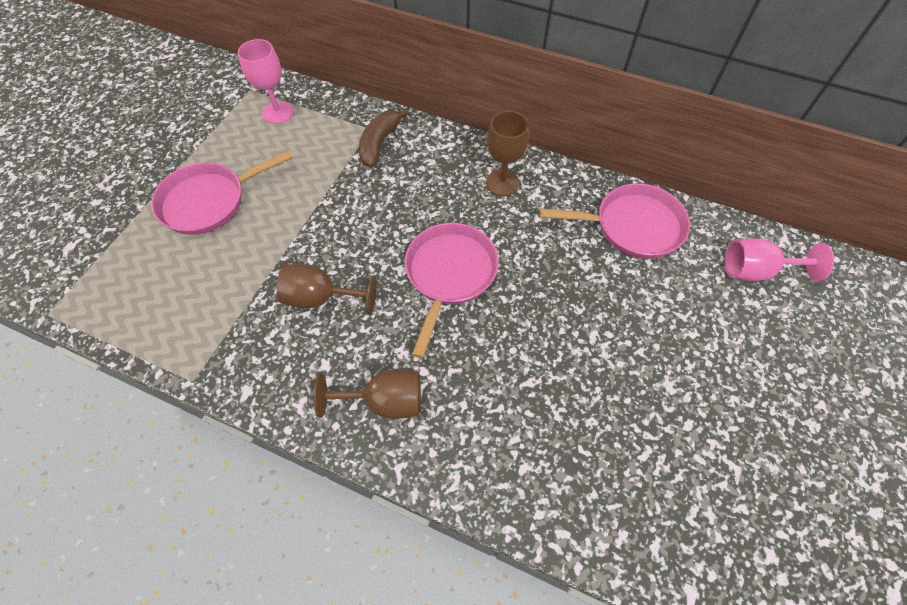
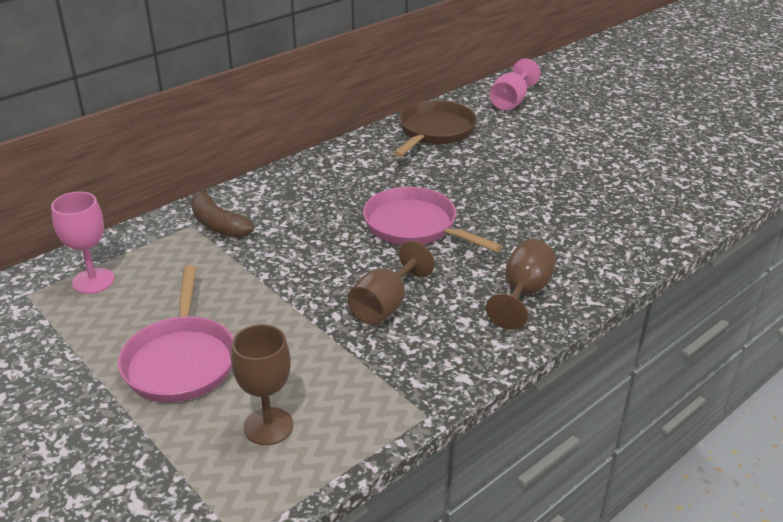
camera: 65 degrees left, 25 degrees down
brown goblet [486,111,529,196] -> brown goblet moved to [231,324,293,445]
pink pan [539,183,690,259] -> brown pan [394,100,477,157]

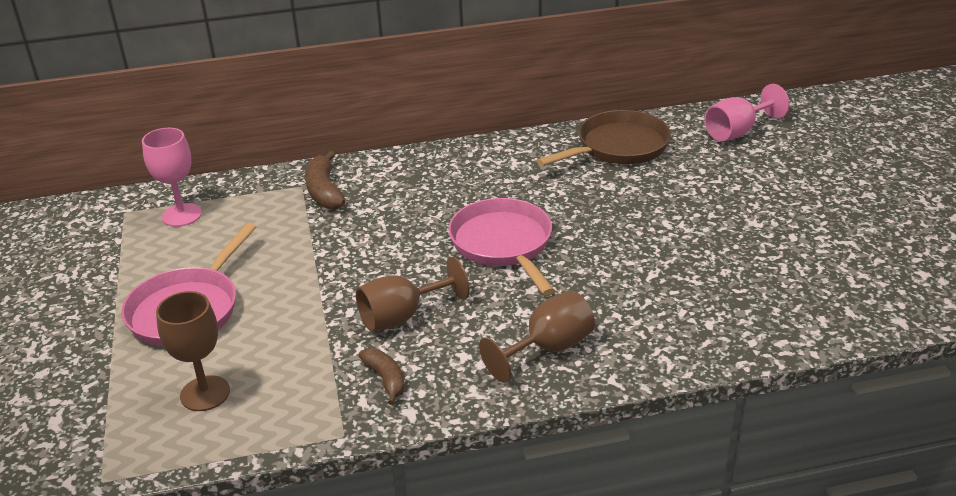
camera: 30 degrees right, 0 degrees up
none -> brown banana [359,349,405,405]

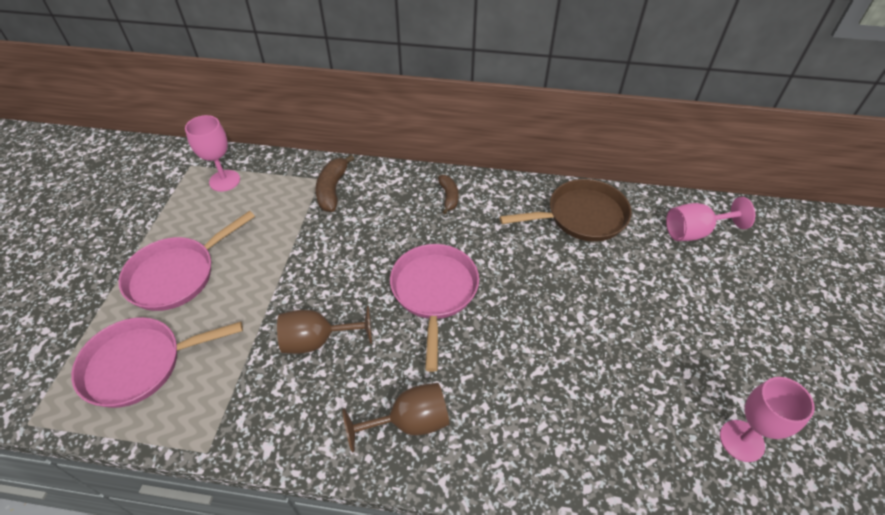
camera: 20 degrees right, 15 degrees up
brown goblet [156,291,230,411] -> pink pan [71,317,243,408]
brown banana [359,349,405,405] -> brown banana moved to [438,175,459,214]
none -> pink goblet [720,377,815,462]

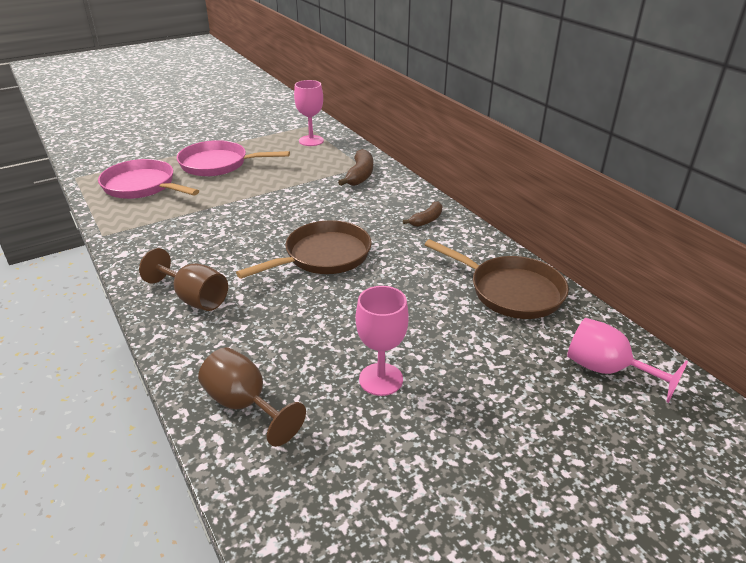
camera: 50 degrees right, 15 degrees down
brown goblet [277,306,372,354] -> brown goblet moved to [198,347,306,447]
brown banana [316,155,354,212] -> brown banana turned 135 degrees clockwise [338,149,373,186]
pink pan [390,244,479,372] -> brown pan [236,220,372,279]
pink goblet [720,377,815,462] -> pink goblet moved to [355,286,409,396]

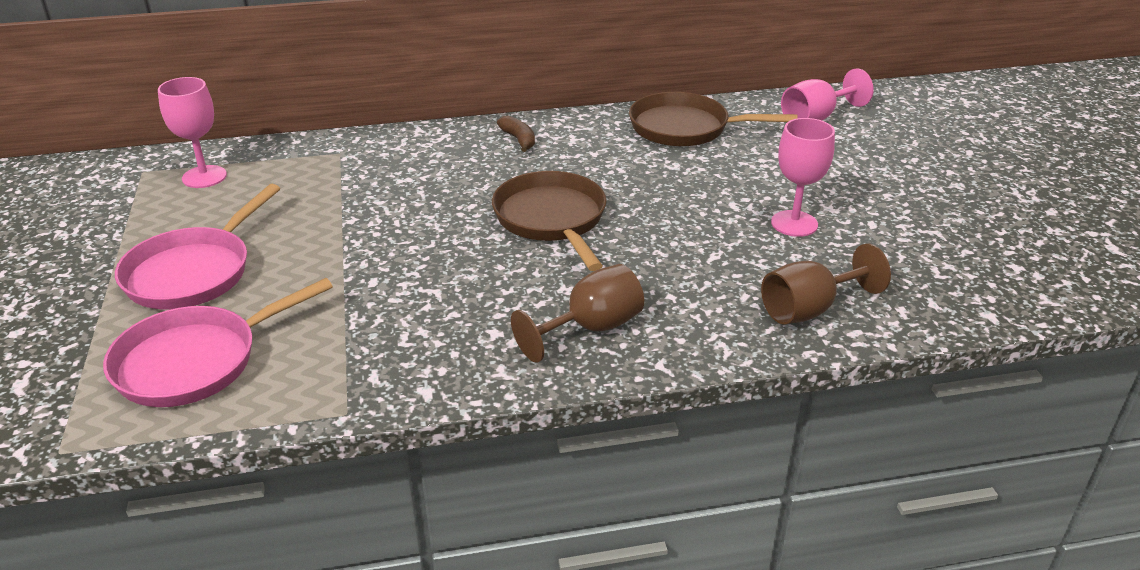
camera: 70 degrees left, 0 degrees up
brown banana [338,149,373,186] -> none
brown pan [424,239,569,319] -> brown pan turned 135 degrees counterclockwise [629,92,797,147]

